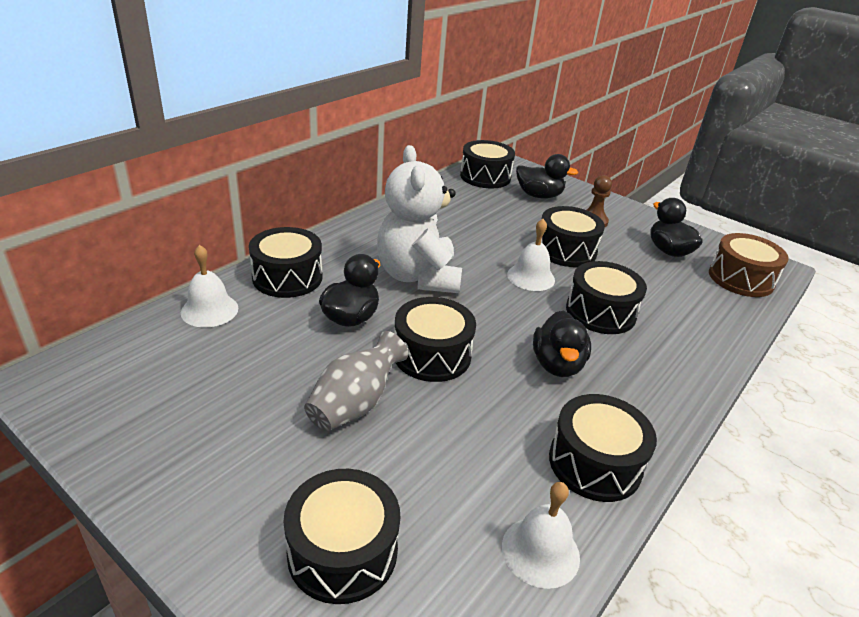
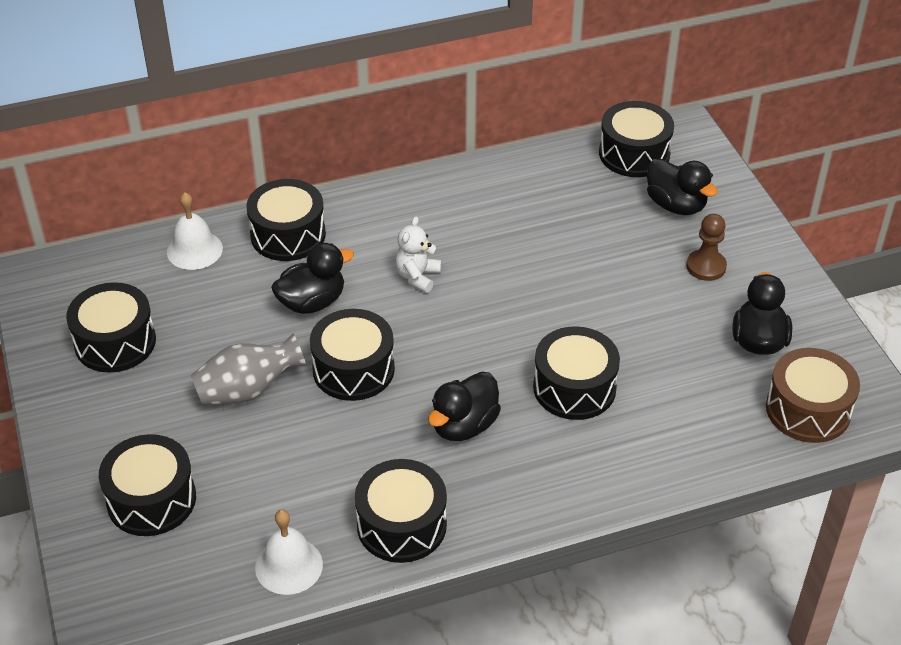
camera: 35 degrees right, 10 degrees up
white teddy bear [377,145,462,293] -> white teddy bear [395,216,442,293], size x0.46
white bell [507,219,555,291] -> none
black drum [541,206,605,267] -> black drum moved to [66,282,156,373]

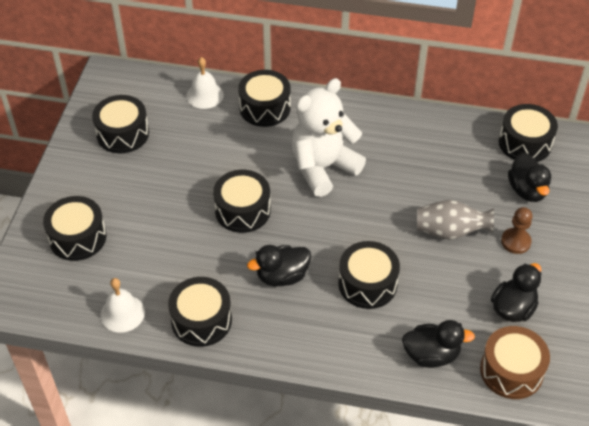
camera: 30 degrees right, 5 degrees up
grey vase [191,333,306,405] -> grey vase moved to [417,200,494,240]
black duck [271,243,354,314] -> black duck moved to [402,320,475,368]
white teddy bear [395,216,442,293] -> white teddy bear [291,78,366,197], size x2.18

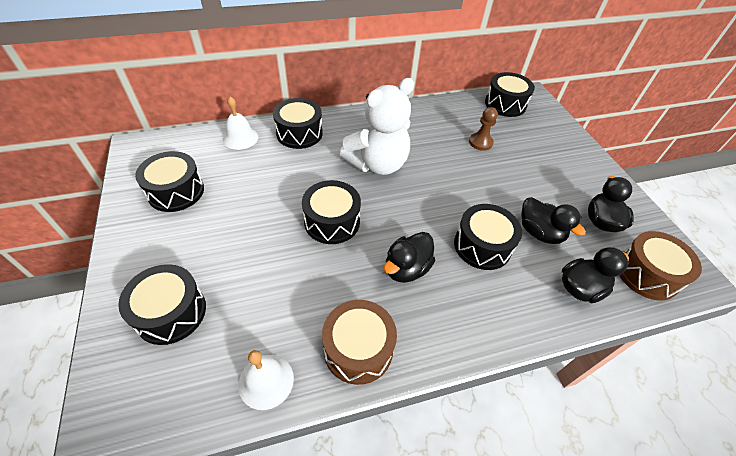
camera: 30 degrees left, 0 degrees up
black drum [168,277,232,347] -> brown drum [322,300,397,385]
white teddy bear [291,78,366,197] -> white teddy bear turned 150 degrees counterclockwise [340,78,414,175]
grey vase [417,200,494,240] -> none
brown pawn [501,207,532,254] -> brown pawn moved to [469,107,498,151]
black duck [508,153,551,202] -> black duck moved to [521,197,586,244]

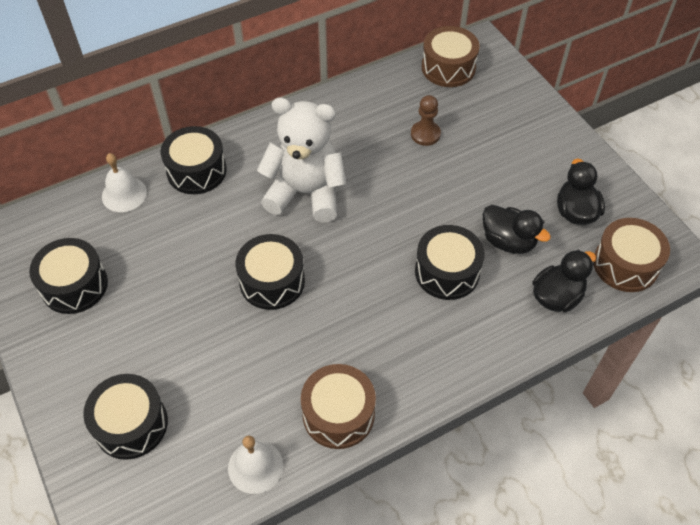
camera: 10 degrees left, 5 degrees up
white teddy bear [340,78,414,175] -> white teddy bear turned 120 degrees counterclockwise [257,98,346,222]
black duck [384,232,435,283] -> none
black drum [485,72,535,117] -> brown drum [422,26,480,87]

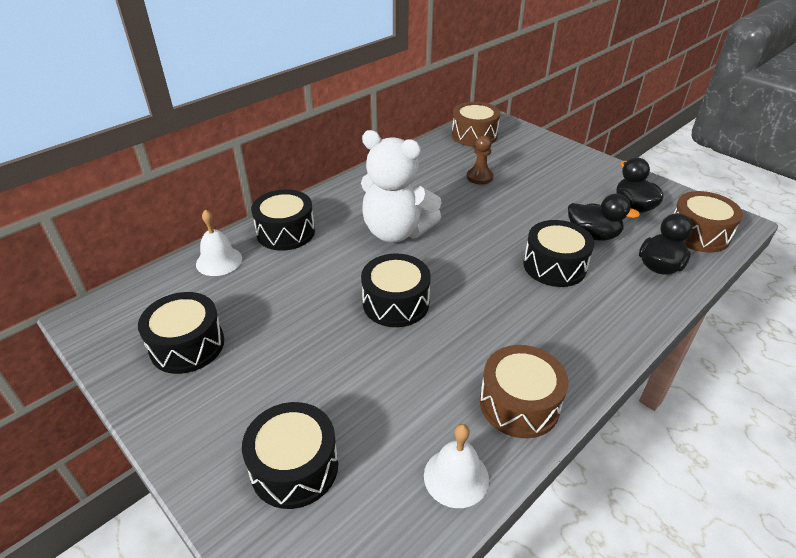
camera: 15 degrees left, 15 degrees down
white teddy bear [257,98,346,222] -> white teddy bear turned 150 degrees counterclockwise [361,130,442,242]

